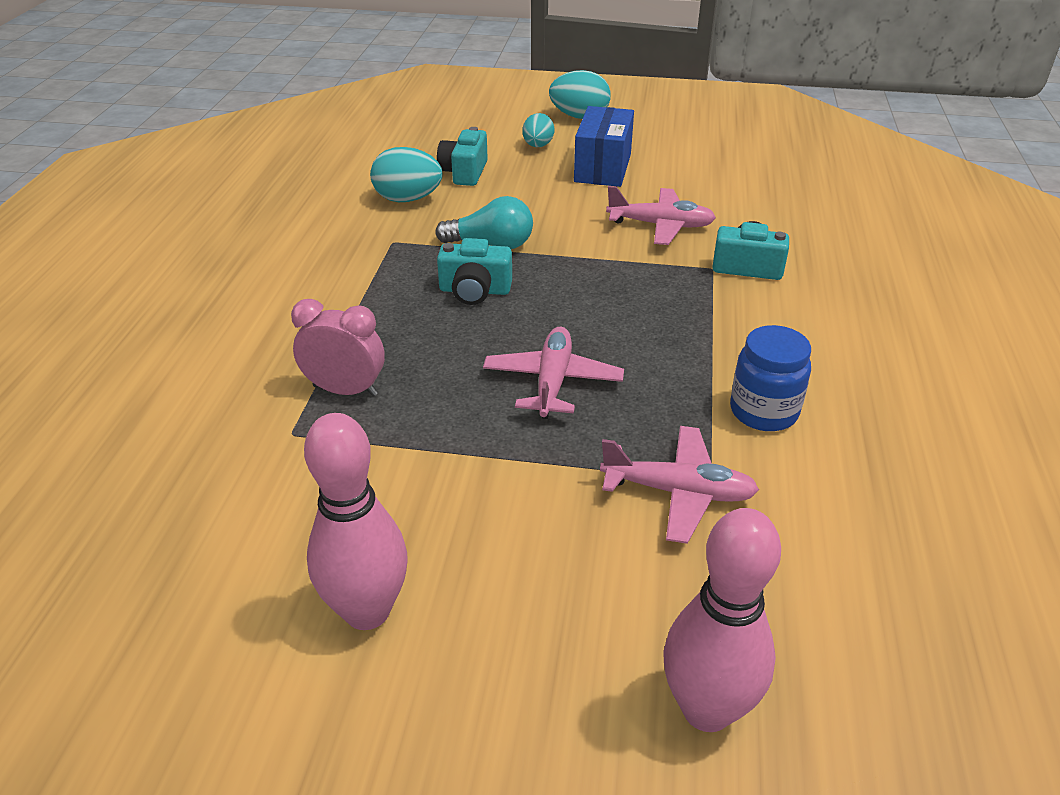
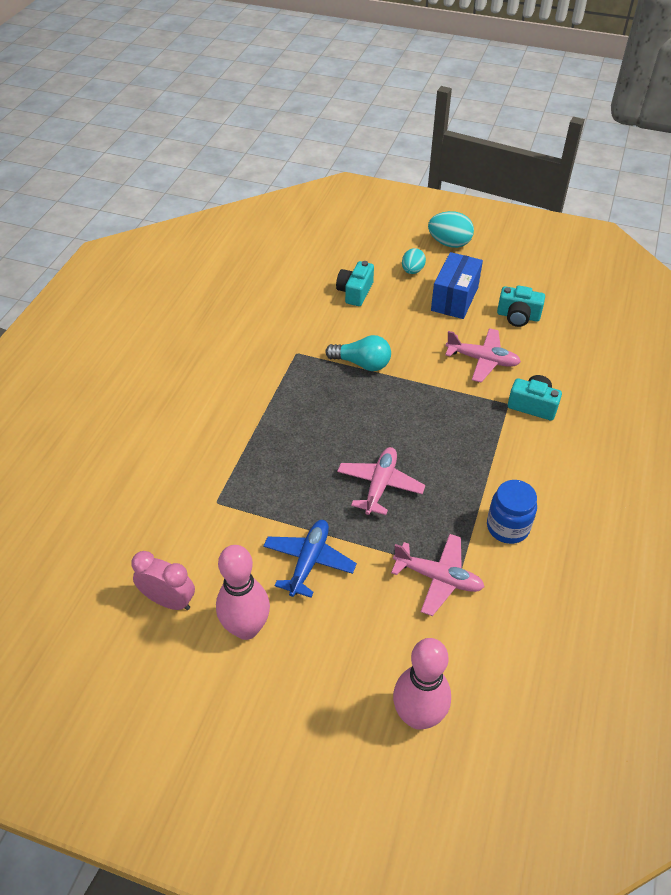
camera: 10 degrees right, 10 degrees up
pink clock [291,299,385,396] -> pink clock moved to [131,551,195,610]
turquoise egg [370,147,443,202] -> none
turquoise camera [437,238,512,305] -> turquoise camera moved to [497,286,545,327]
none -> blue plane [263,520,357,598]

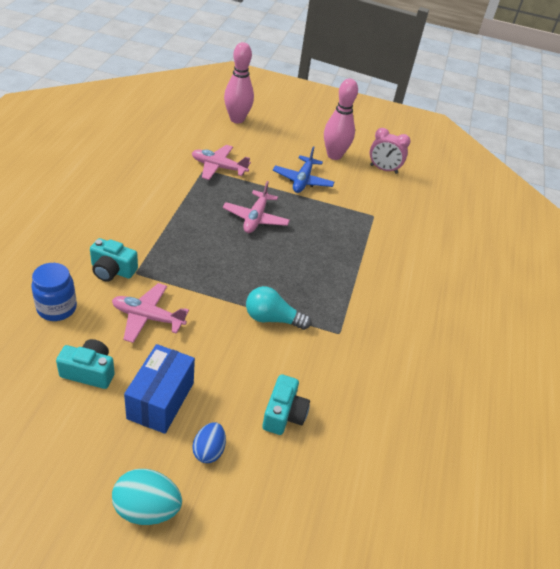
camera: 170 degrees right, 5 degrees down
turquoise egg [402,248,426,274] -> blue egg [192,422,226,463]
blue jar [487,480,537,544] -> blue jar moved to [31,263,77,321]

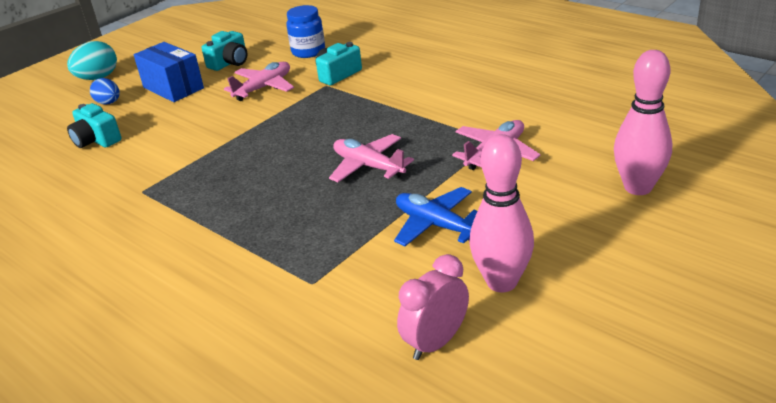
camera: 125 degrees right, 10 degrees down
turquoise light bulb [246,286,311,330] -> none

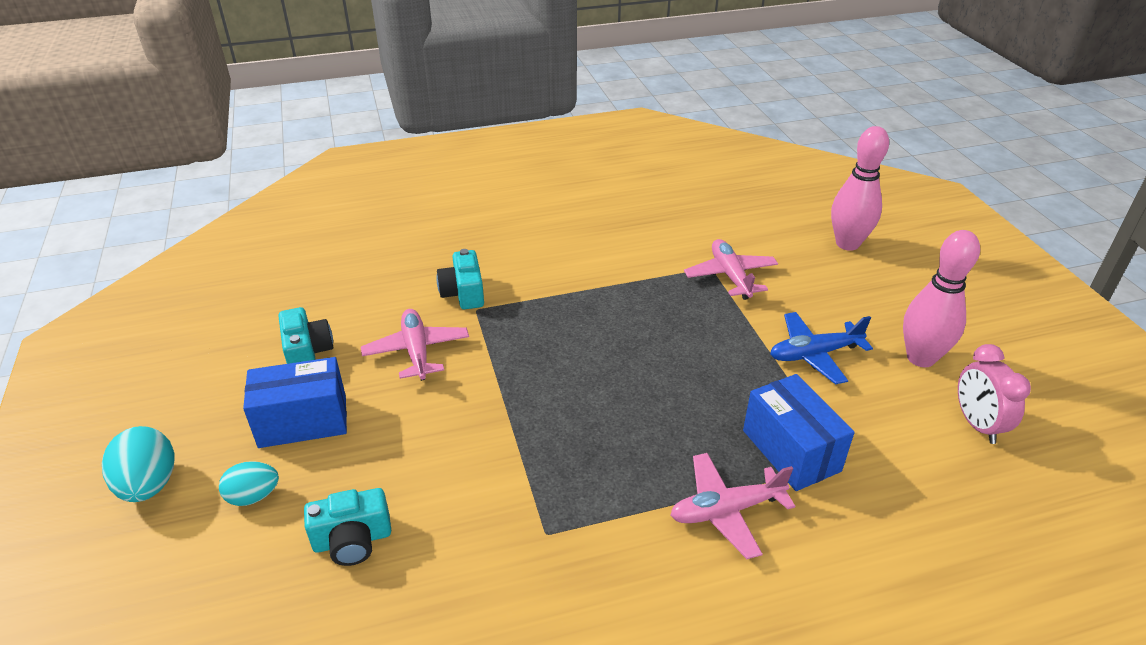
camera: 60 degrees left, 5 degrees up
blue egg [90,78,120,104] -> turquoise egg [219,461,279,506]
blue jar [286,5,325,58] -> none
pink plane [329,134,414,182] -> pink plane moved to [670,453,796,559]
none -> blue box [743,374,855,491]

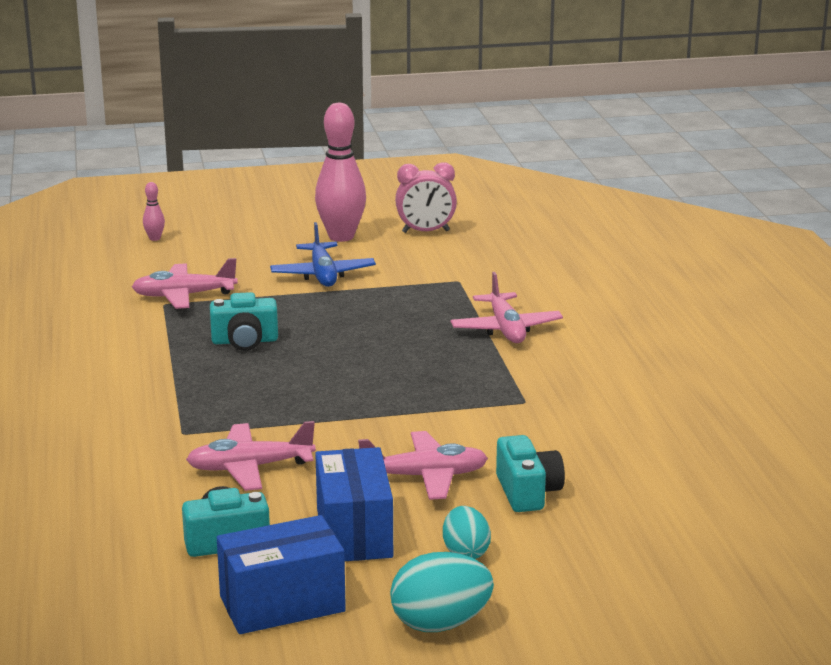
camera: 85 degrees left, 15 degrees down
turquoise camera [436,249,484,309] -> turquoise camera moved to [210,292,278,351]
blue box [743,374,855,491] -> blue box moved to [217,515,346,634]
pink bowling pin [831,126,889,251] -> pink bowling pin [143,182,165,241], size x0.43
none -> pink plane [358,431,488,500]

